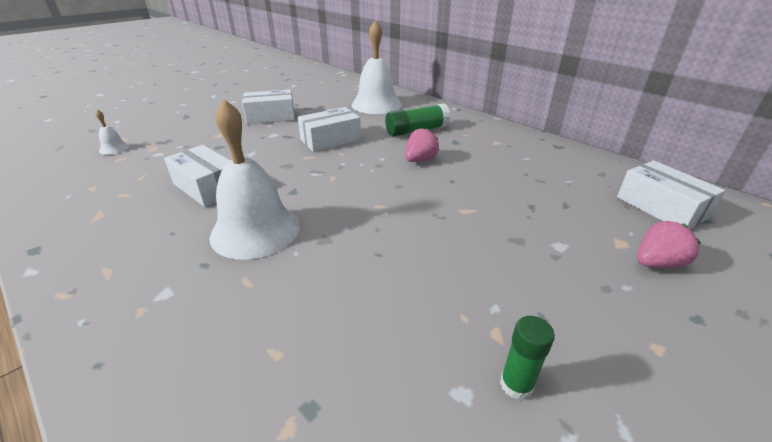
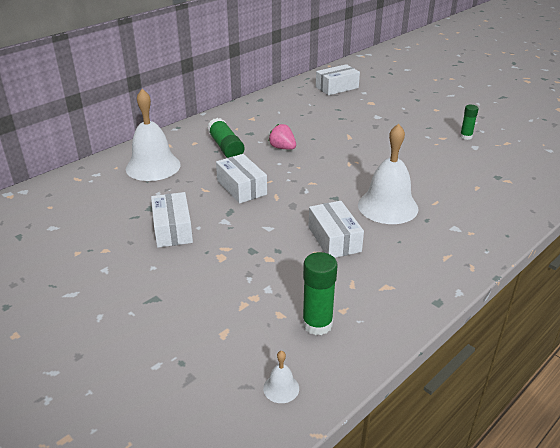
camera: 90 degrees left, 0 degrees up
white bell [95,110,129,155] -> white bell moved to [263,351,299,403]
white box [164,145,231,207] -> white box turned 60 degrees counterclockwise [308,201,364,258]
pink strawberry [637,221,701,268] -> none
none -> green glue stick [302,252,338,335]

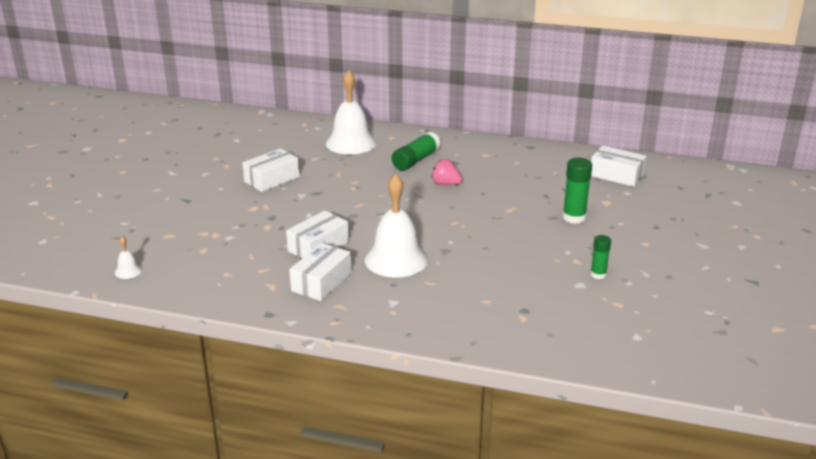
camera: 60 degrees right, 5 degrees down
white box [216,154,267,204] -> white box moved to [289,243,352,301]
pink strawberry [269,124,296,150] -> pink strawberry turned 75 degrees counterclockwise [431,159,462,185]
green glue stick [302,252,338,335] -> green glue stick moved to [562,158,592,224]

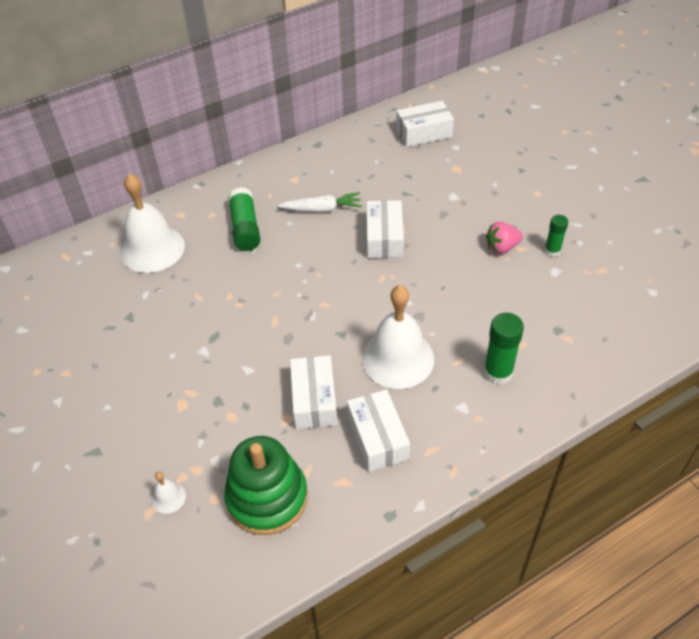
camera: 45 degrees left, 20 degrees up
white bell [115,236,143,279] -> white bell moved to [152,472,186,514]
white box [242,148,300,192] -> white box moved to [366,200,404,258]
pink strawberry [431,159,462,185] -> pink strawberry moved to [486,222,523,254]
green glue stick [562,158,592,224] -> green glue stick moved to [484,312,524,385]
none -> green stacking toy [224,436,308,535]
none -> white carrot [278,192,362,213]

